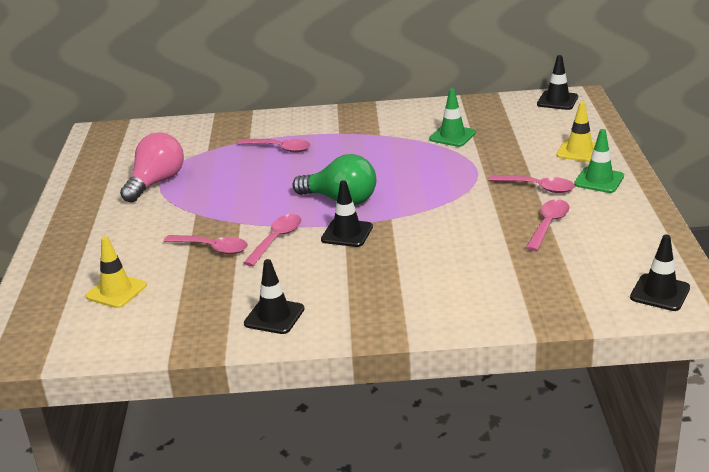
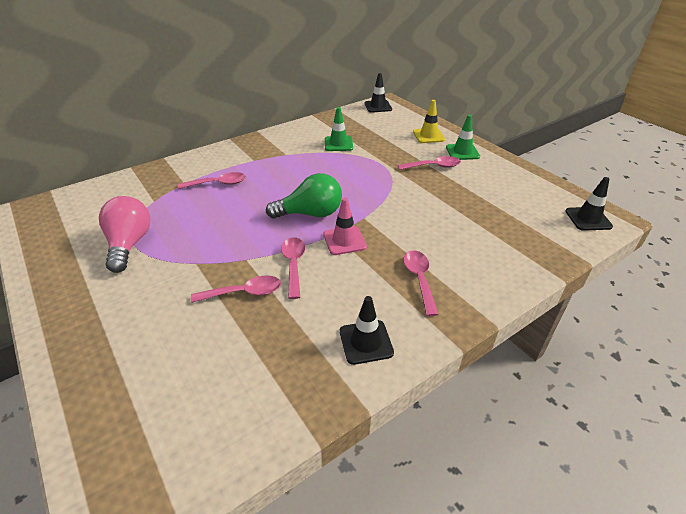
camera: 35 degrees left, 10 degrees up
yellow traffic cone [86,236,147,308] -> none
black traffic cone [321,180,373,247] -> pink traffic cone [324,198,367,255]
pink spoon [526,199,570,251] -> pink spoon moved to [403,250,439,316]

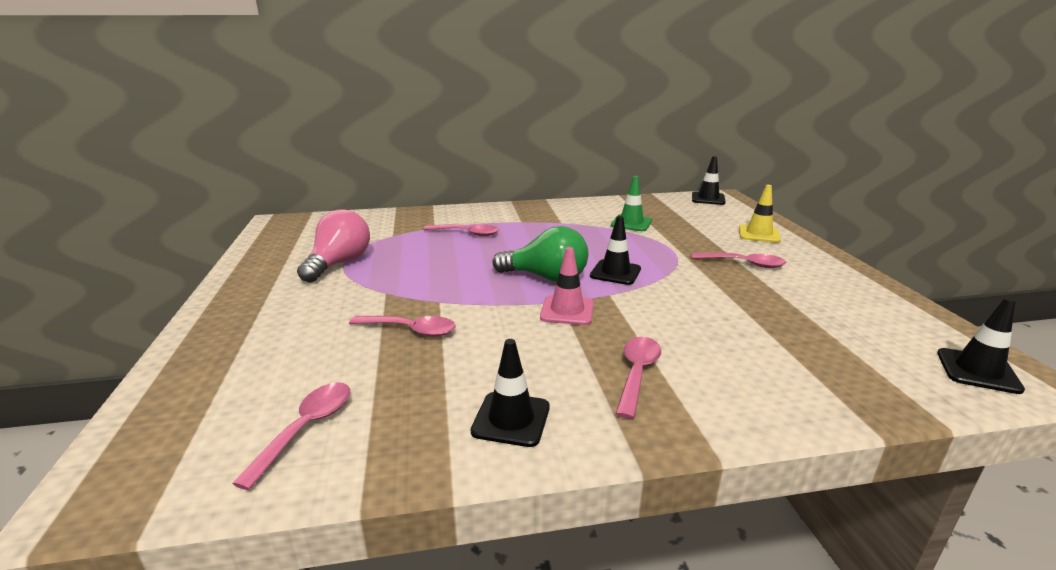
camera: 25 degrees right, 15 degrees down
pink spoon [281,237,305,299] -> pink spoon moved to [232,382,350,490]
green traffic cone [446,115,480,160] -> none
none -> black traffic cone [590,216,641,285]

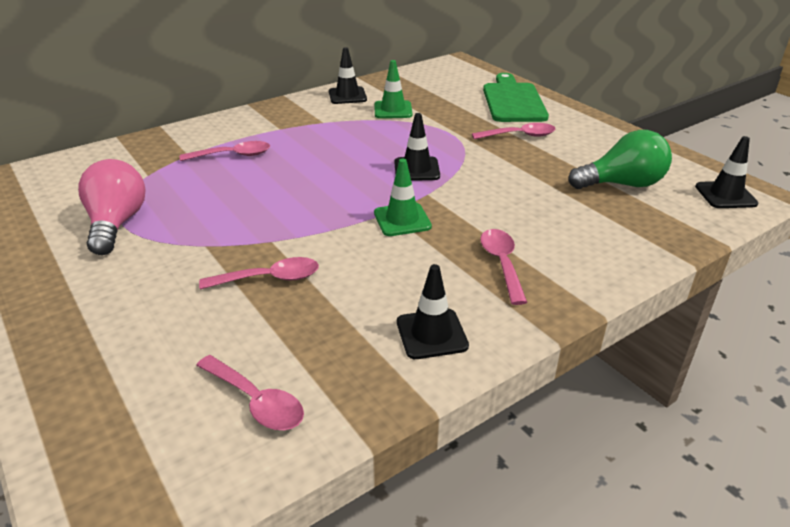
camera: 25 degrees left, 10 degrees up
pink spoon [232,382,350,490] -> pink spoon turned 135 degrees clockwise [196,355,304,430]
green light bulb [492,226,588,282] -> green light bulb moved to [568,130,672,189]
pink traffic cone [540,247,594,325] -> green traffic cone [374,159,432,236]
black traffic cone [692,156,725,205] -> black traffic cone moved to [329,47,367,104]
yellow traffic cone [739,185,781,243] -> green cutting board [483,73,549,122]

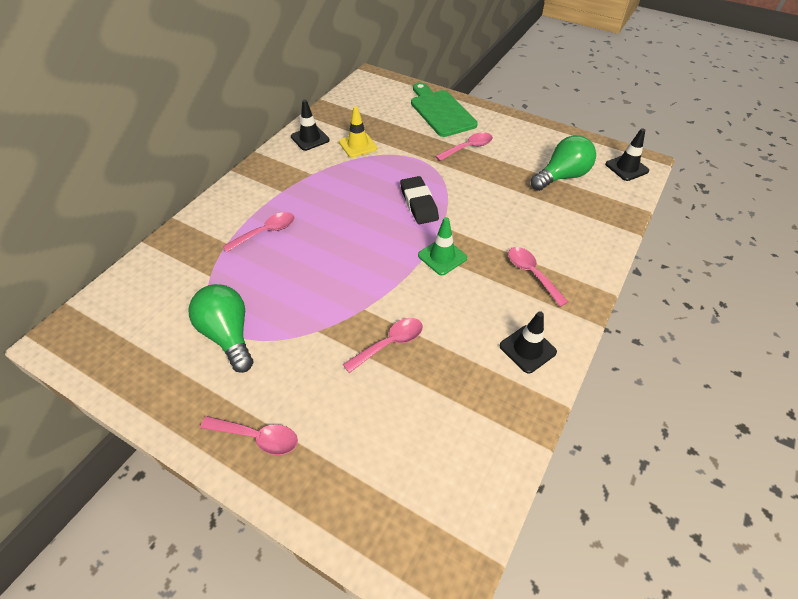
camera: 25 degrees left, 15 degrees up
pink light bulb [78,159,146,255] -> green light bulb [188,284,253,373]
pink spoon [196,355,304,430] -> pink spoon moved to [200,416,298,455]
green traffic cone [374,60,413,118] -> yellow traffic cone [339,106,377,158]
black traffic cone [394,113,440,181] -> black eraser [400,176,439,224]

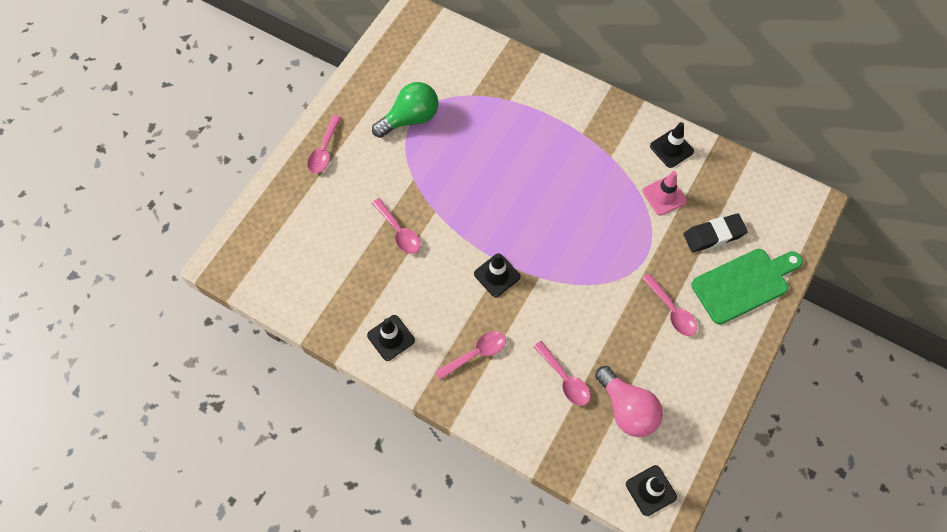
camera: 90 degrees right, 15 degrees up
pink spoon [223,212,295,252] -> pink spoon moved to [533,341,590,406]
yellow traffic cone [339,106,377,158] -> pink traffic cone [642,171,687,216]
black eraser [400,176,439,224] -> black eraser moved to [684,214,748,252]
green traffic cone [418,217,467,275] -> black traffic cone [474,253,520,297]
green light bulb [531,135,596,191] -> pink light bulb [595,366,663,437]

